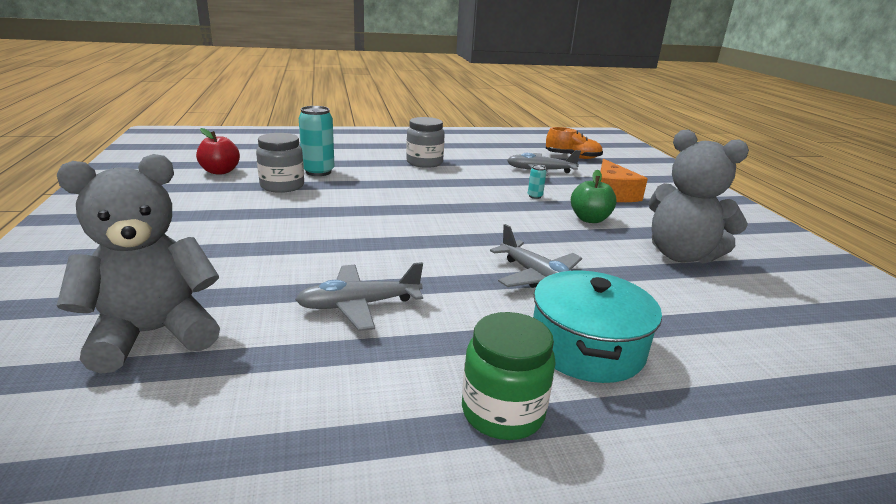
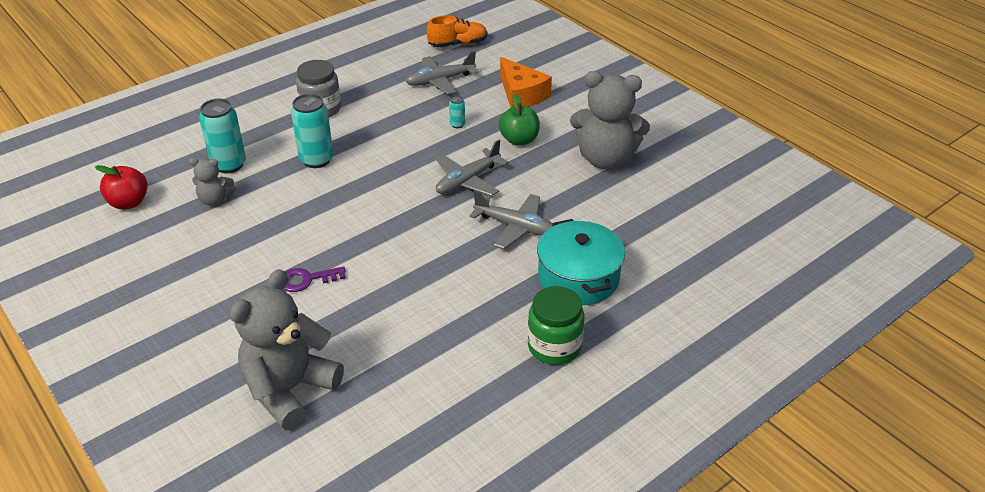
camera: 25 degrees left, 15 degrees up
grey jar [256,133,304,193] -> grey teddy bear [189,158,236,206]
grey plane [295,262,423,331] -> grey plane moved to [436,140,509,196]
none -> purple key [284,266,346,292]
none -> turquoise can [291,94,334,168]

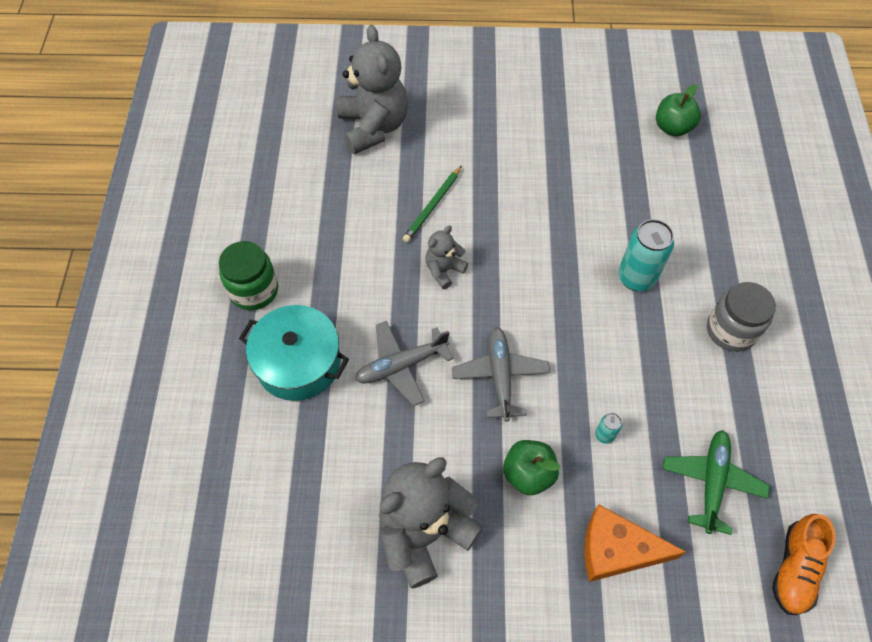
camera: 130 degrees right, 20 degrees up
red apple [95,165,148,210] -> green apple [656,84,701,137]
grey teddy bear [189,158,236,206] -> grey teddy bear moved to [425,225,468,289]
turquoise can [199,99,246,173] -> none
purple key [284,266,346,292] -> none
grey plane [405,51,479,94] -> green plane [662,430,770,535]
none -> green pencil [403,165,462,243]

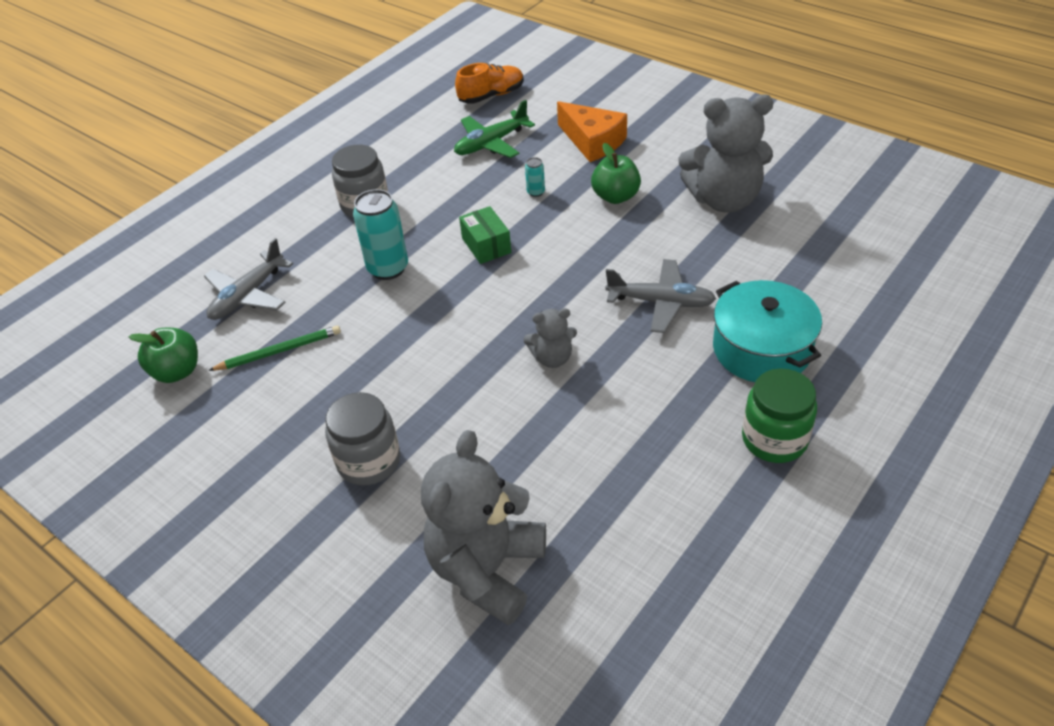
camera: 140 degrees left, 15 degrees down
green pencil [403,165,462,243] -> green pencil moved to [208,325,341,371]
grey plane [452,327,550,422] -> grey plane moved to [204,238,293,320]
none -> grey jar [325,392,400,485]
none -> green box [459,206,511,264]

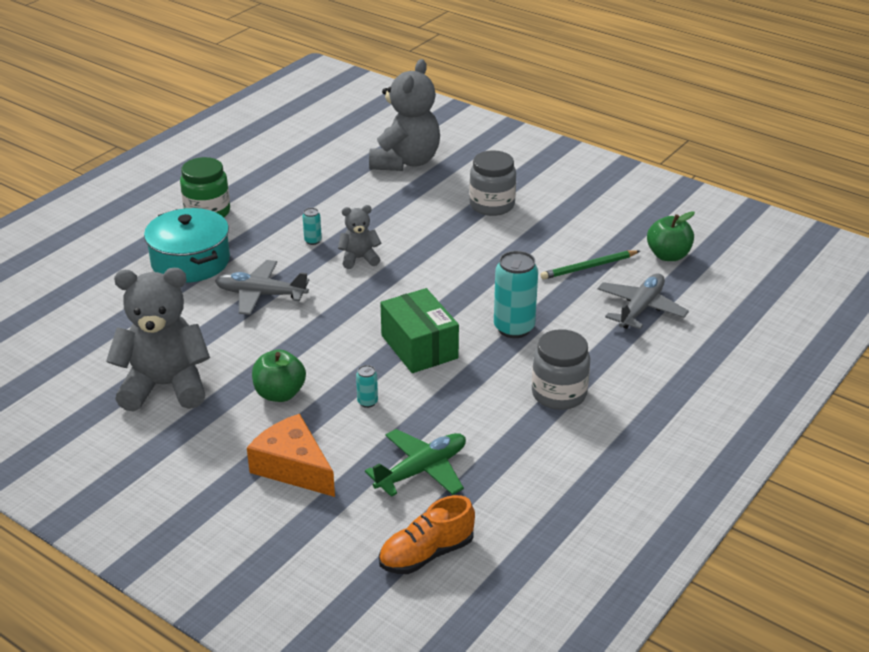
camera: 175 degrees right, 10 degrees down
green box [459,206,511,264] -> green box [380,288,459,373], size x1.51
none -> turquoise can [302,208,322,245]

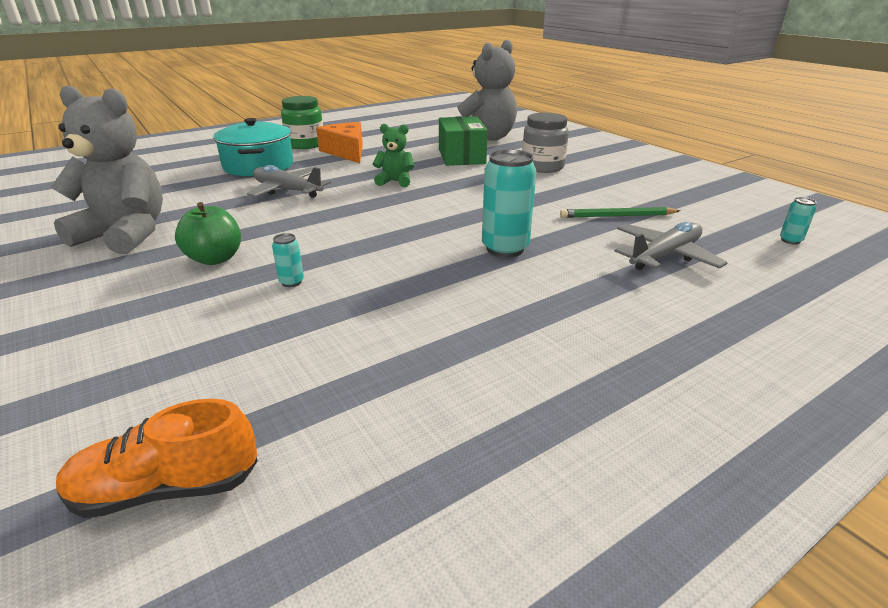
camera: 20 degrees right, 5 degrees down
orange cheese [247,414,335,497] -> orange cheese moved to [316,122,363,163]
turquoise can [302,208,322,245] -> turquoise can moved to [780,197,816,244]
grey teddy bear [338,205,381,269] -> green teddy bear [373,124,414,187]
green plane [365,429,466,497] -> none
green box [380,288,459,373] -> green box moved to [439,116,488,166]
grey jar [532,329,590,410] -> none
green apple [647,211,695,261] -> none

